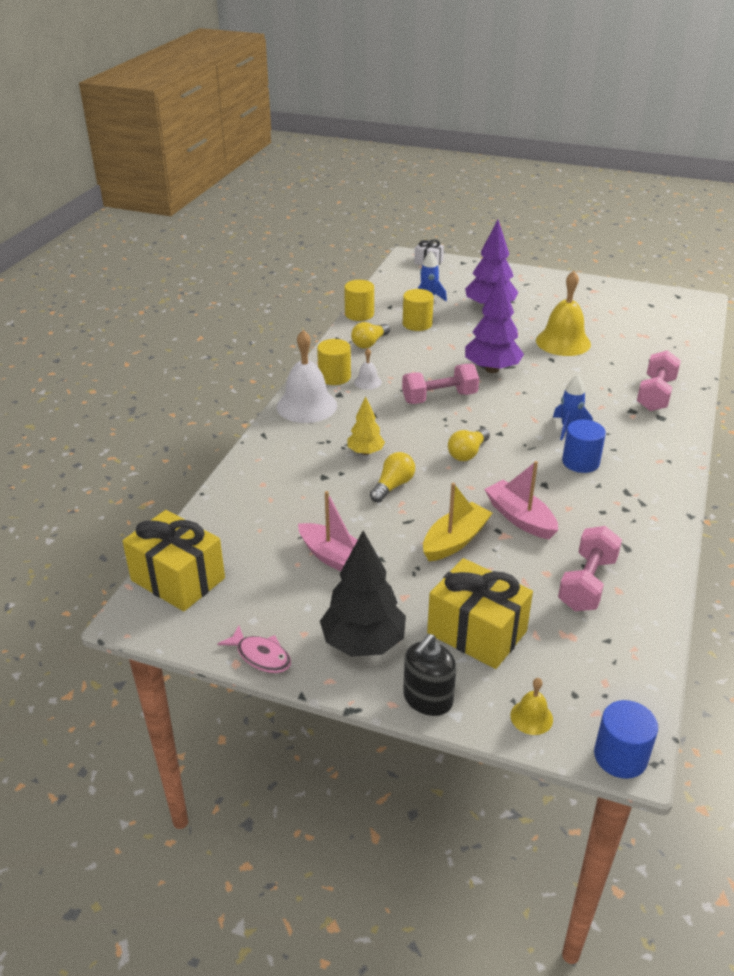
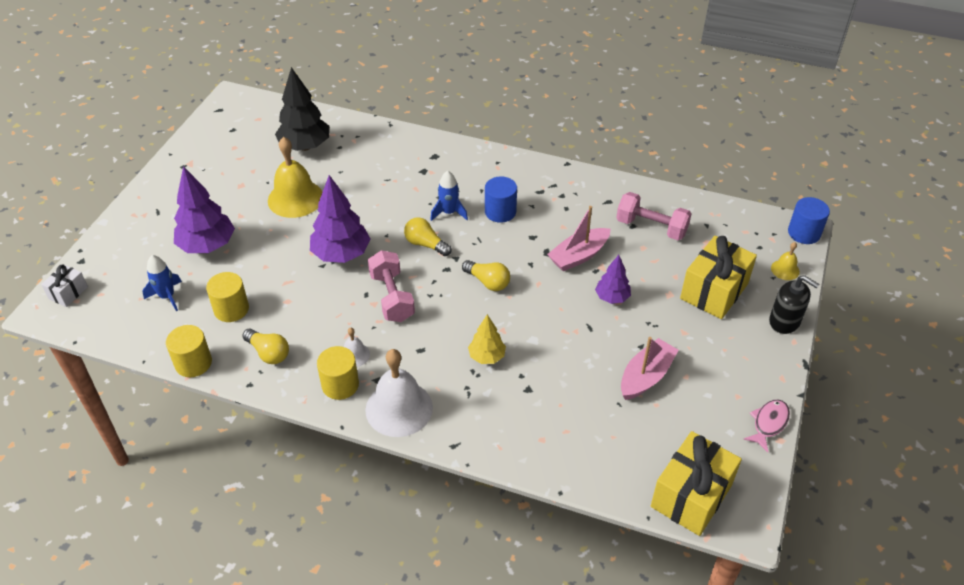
camera: 90 degrees left, 10 degrees up
black tree [320,531,406,657] -> black tree moved to [275,67,329,151]
yellow light bulb [370,452,415,503] -> yellow light bulb moved to [404,217,452,256]
yellow boat [423,483,493,561] -> purple tree [595,255,631,304]
pink dumbbell [637,350,681,411] -> none

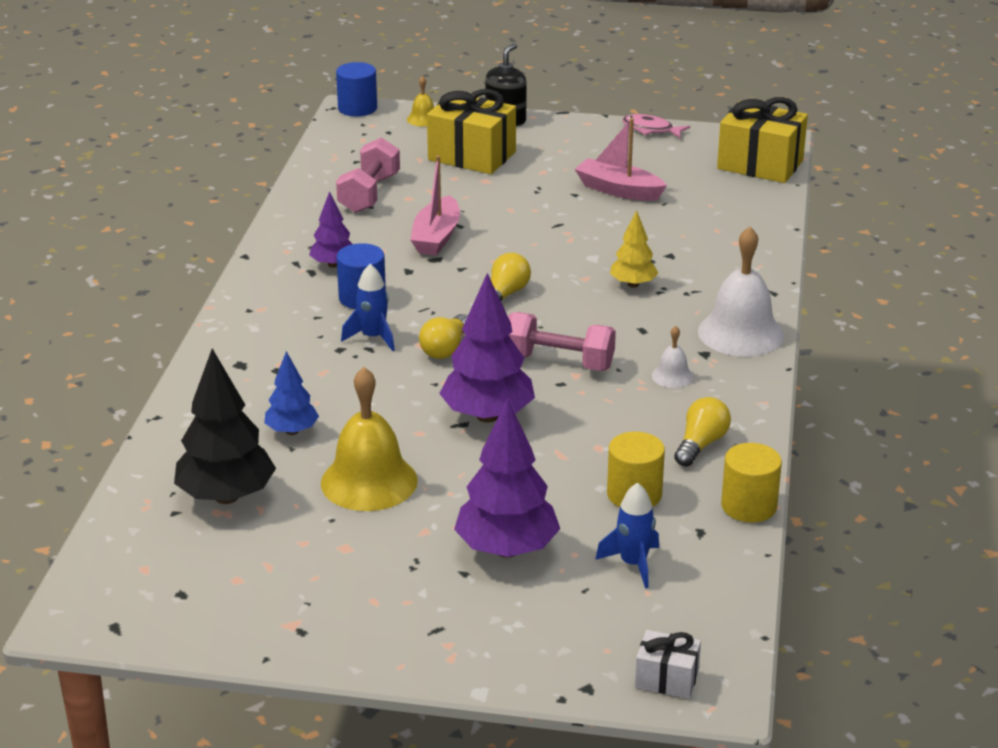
camera: 100 degrees left, 15 degrees down
yellow cylinder [317,346,359,400] -> none
pink dumbbell [368,250,415,322] -> pink dumbbell turned 45 degrees clockwise [508,312,616,371]
pink boat [547,206,611,271] -> pink boat turned 60 degrees clockwise [410,155,460,255]
purple tree [595,255,631,304] -> purple tree moved to [309,191,352,268]
none -> blue tree [264,351,319,435]

